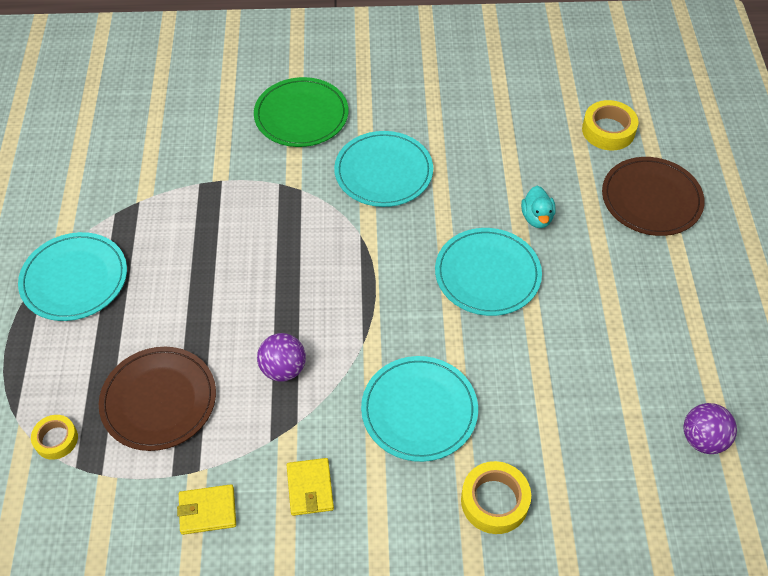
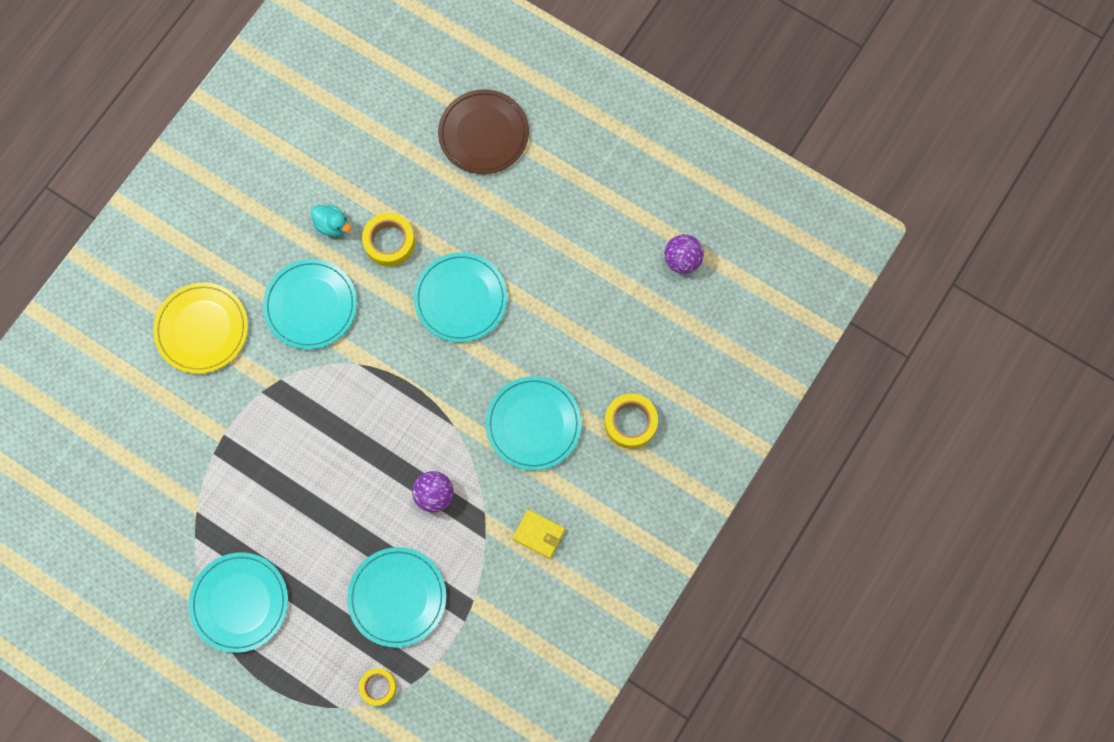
camera: 55 degrees left, 20 degrees up
brown plate [99,347,216,451] -> turquoise plate [347,547,446,647]
yellow wallet [177,484,236,535] -> none
green plate [254,77,348,147] -> yellow plate [153,282,248,374]
turquoise duck [521,186,556,228] -> turquoise duck moved to [311,204,351,237]
yellow tape [582,100,638,150] -> yellow tape moved to [362,213,415,267]

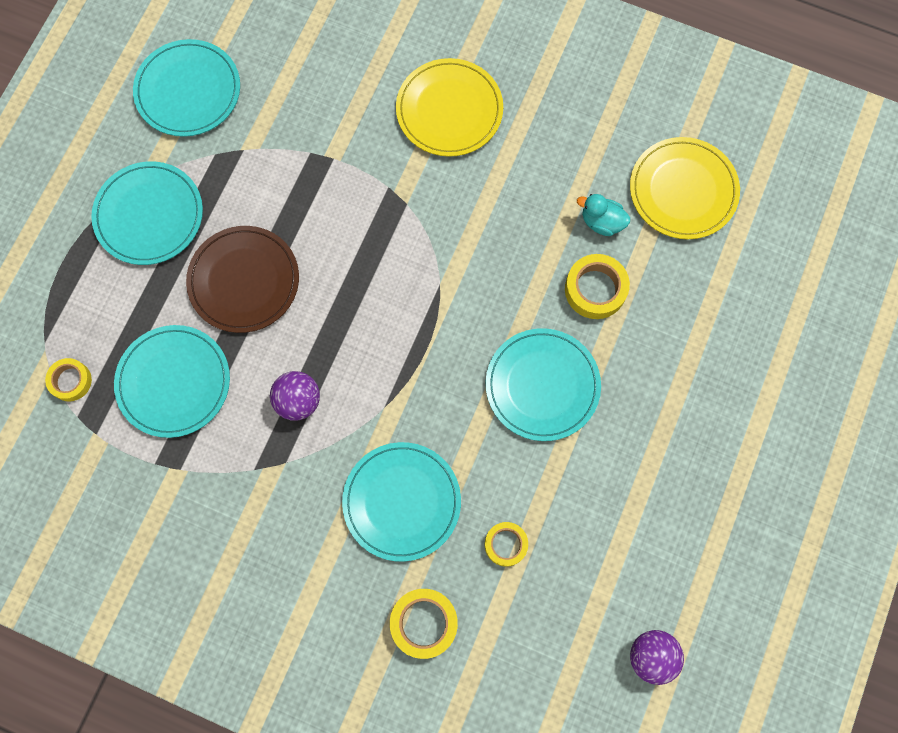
camera: 80 degrees right, 0 degrees up
turquoise plate [263,259,357,349] -> turquoise plate moved to [133,39,240,137]
turquoise duck [311,204,351,237] -> turquoise duck turned 90 degrees clockwise [577,194,630,236]
brown plate [438,90,529,174] -> brown plate moved to [186,226,299,333]
yellow wallet [512,509,565,559] -> none
none -> yellow tape [485,522,528,567]
none -> yellow plate [630,137,740,239]

